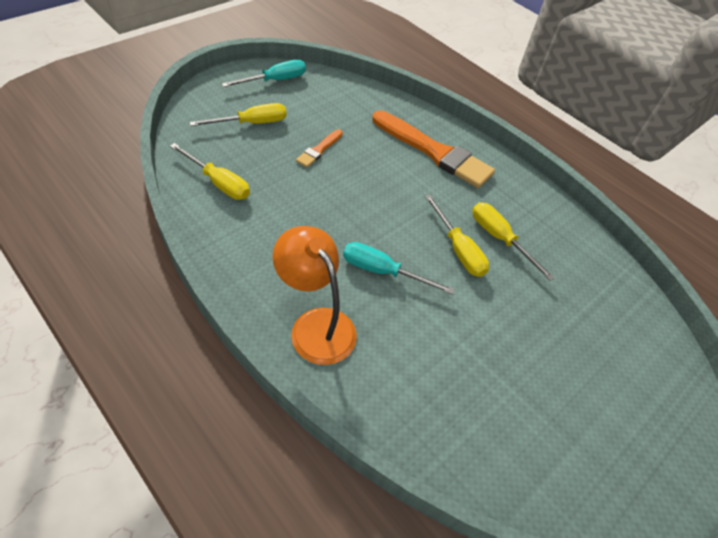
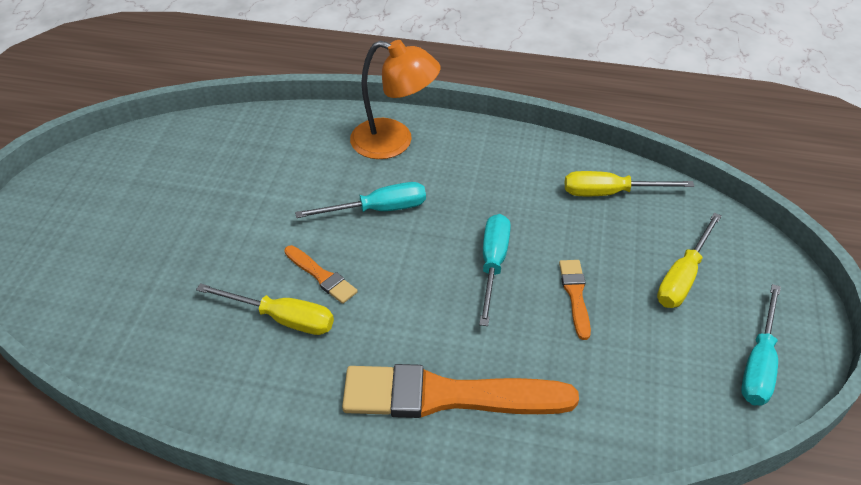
camera: 150 degrees right, 5 degrees down
yellow screwdriver [425,194,489,277] -> orange brush [284,245,358,304]
none -> turquoise screwdriver [479,214,511,326]

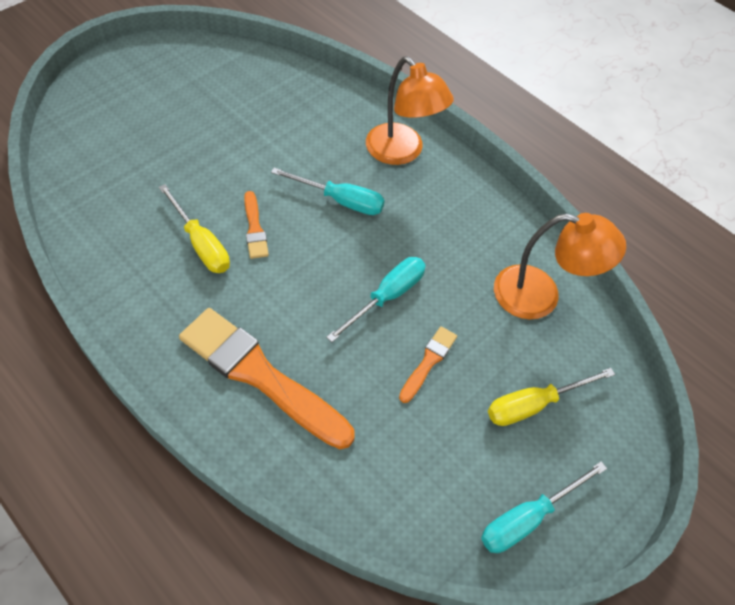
camera: 30 degrees right, 10 degrees up
yellow screwdriver [565,171,694,196] -> orange lamp [494,213,626,319]

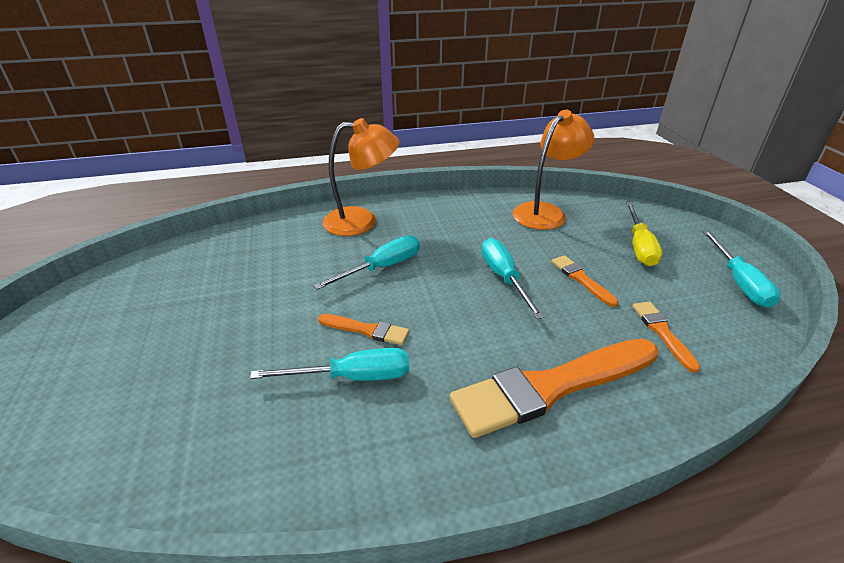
camera: 55 degrees left, 20 degrees down
yellow screwdriver [159,184,230,273] -> turquoise screwdriver [250,348,409,381]
none -> orange brush [632,302,700,373]

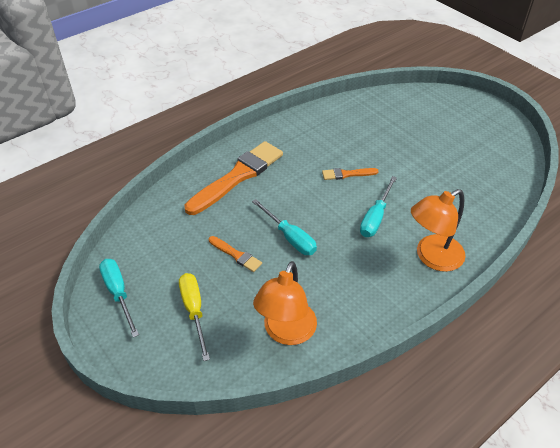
camera: 155 degrees right, 10 degrees up
turquoise screwdriver [250,348,409,381] -> none
orange brush [632,302,700,373] -> none

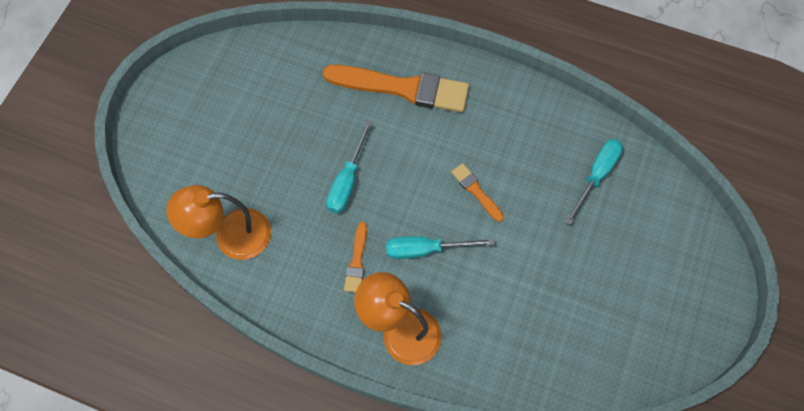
camera: 60 degrees right, 20 degrees up
turquoise screwdriver [99,259,139,337] -> turquoise screwdriver moved to [565,139,623,225]
yellow screwdriver [179,273,210,361] -> none
orange brush [209,236,262,272] -> orange brush moved to [344,222,367,293]

